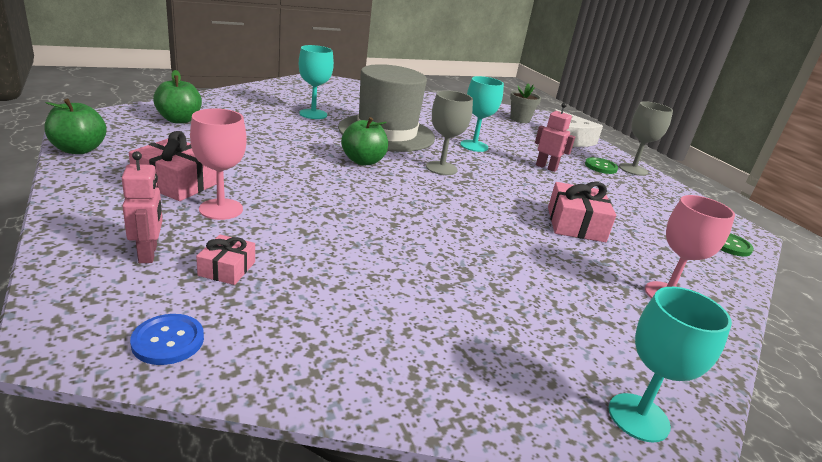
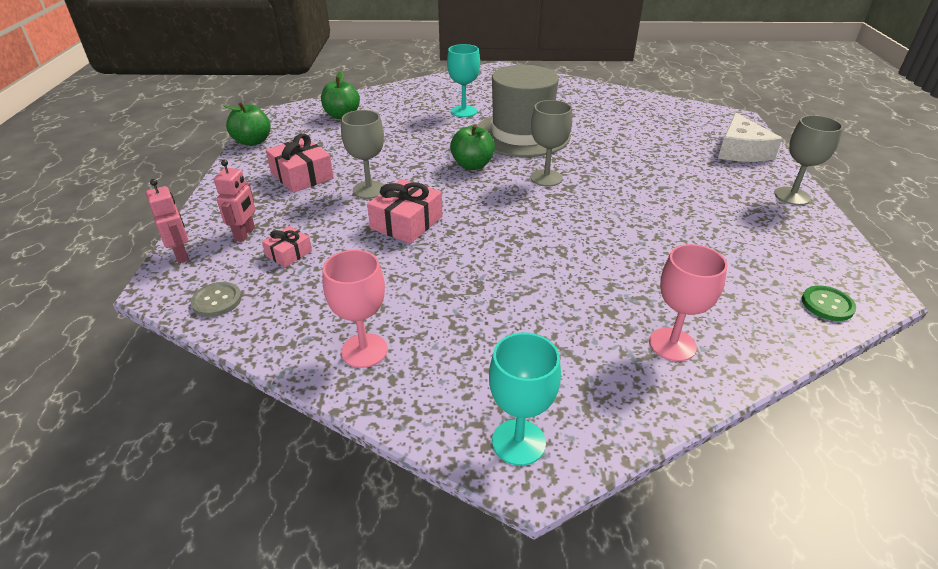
camera: 30 degrees right, 10 degrees up
blue button [130,314,204,365] -> grey button [191,282,242,317]
pink goblet [190,108,247,220] -> pink goblet moved to [323,250,388,368]
turquoise goblet [460,76,504,152] -> none
grey flower pot [510,83,541,123] -> none
pink robot [535,103,575,172] -> pink robot moved to [146,179,189,263]
pink gift [548,182,616,242] -> pink gift moved to [367,179,442,244]
green button [585,157,618,174] -> none
none -> grey goblet [341,110,384,199]

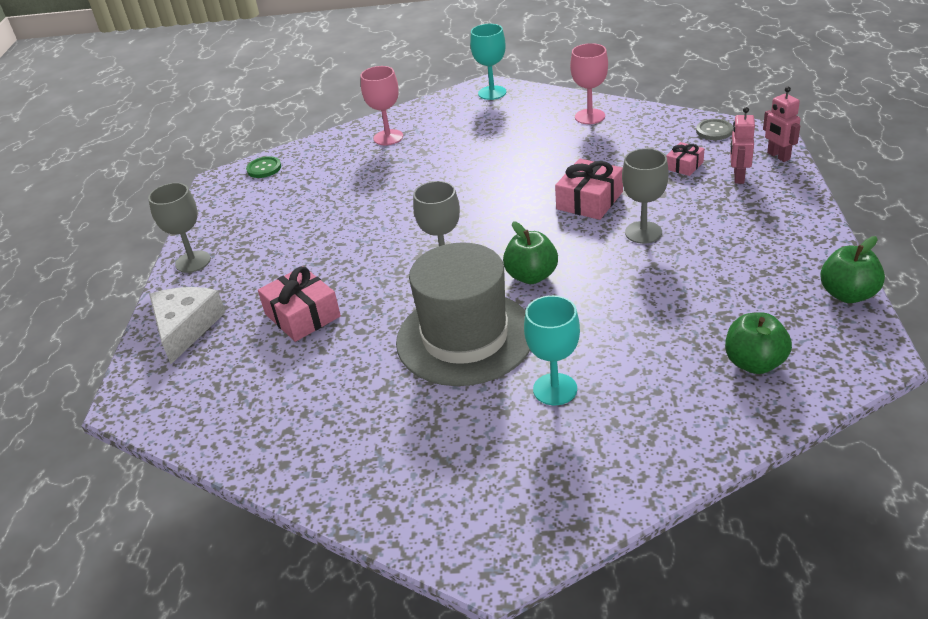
camera: 175 degrees left, 0 degrees up
pink gift [266,134,334,193] -> pink gift moved to [258,266,341,342]

